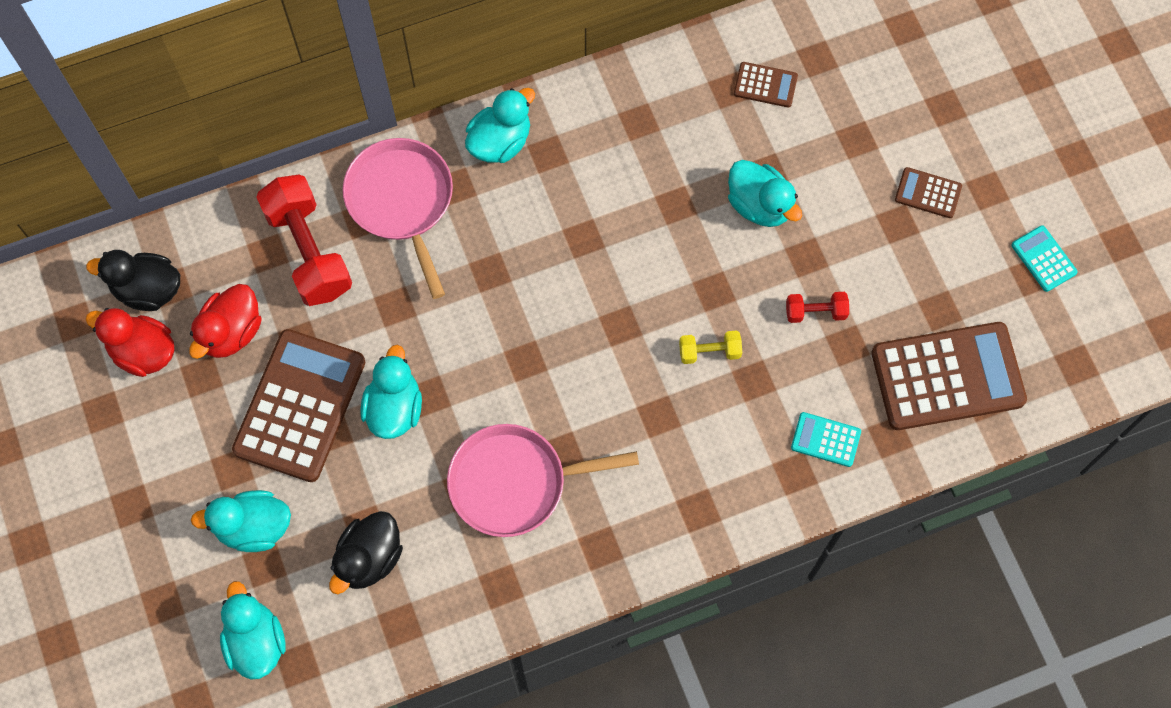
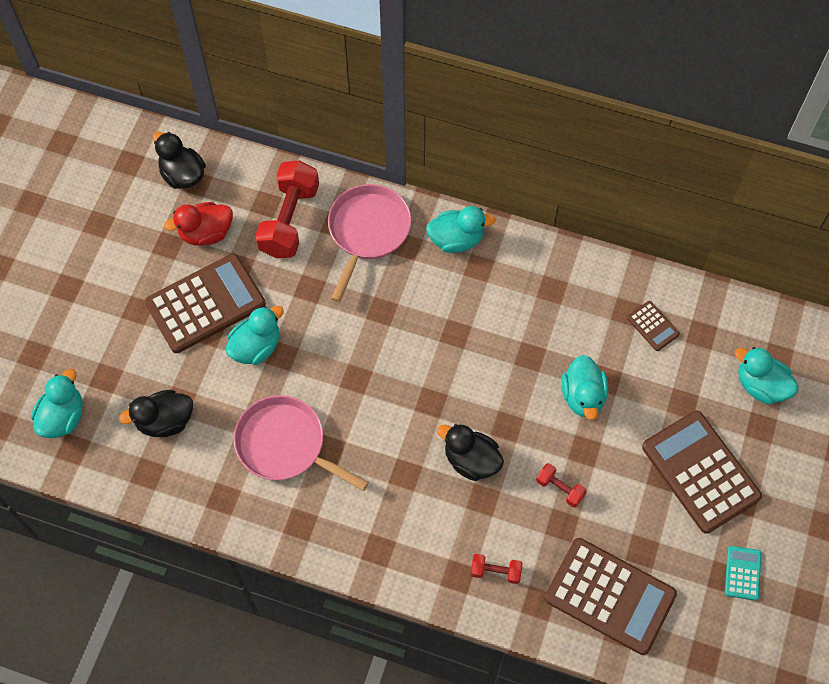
camera: 40 degrees right, 5 degrees down
red duck [86,308,174,377] -> none
turquoise duck [191,490,291,552] -> turquoise duck moved to [734,347,799,404]
yellow dumbbell [679,330,742,364] -> black duck [437,424,504,481]
turquoise calculator [791,412,861,467] -> red dumbbell [470,554,523,584]
brown calculator [895,167,962,218] -> brown calculator [642,411,762,534], size x2.23

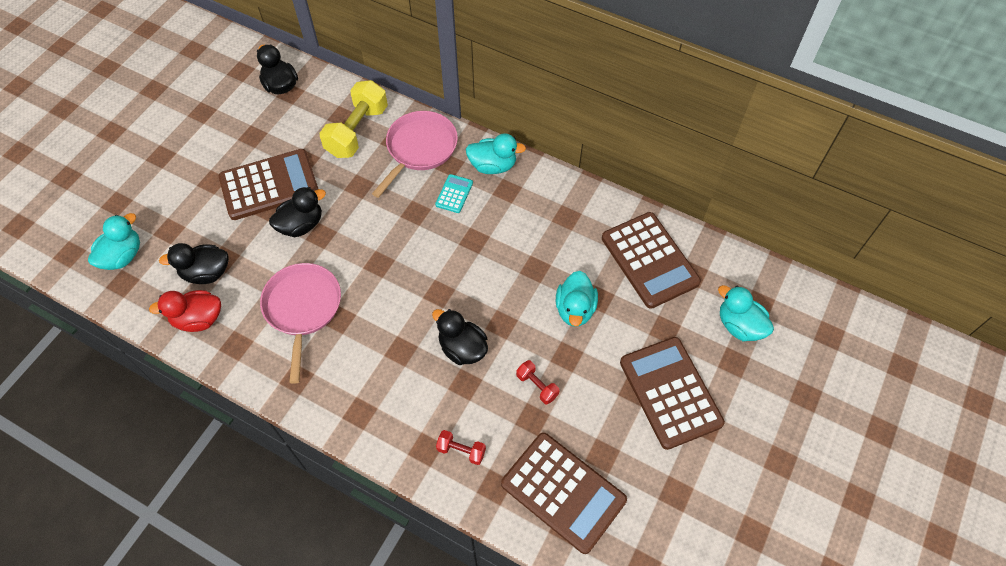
camera: 10 degrees right, 5 degrees down
red duck [164,202,233,245] -> red duck moved to [149,290,221,332]
turquoise duck [226,306,284,365] -> black duck [269,187,326,237]
pink pan [234,395,369,491] -> pink pan turned 45 degrees clockwise [260,263,341,384]
red dumbbell [255,160,319,258] -> yellow dumbbell [320,80,388,158]
brown calculator [627,301,680,351] -> brown calculator [602,212,701,309], size x2.23
turquoise calculator [725,546,761,601] -> turquoise calculator moved to [435,174,473,213]

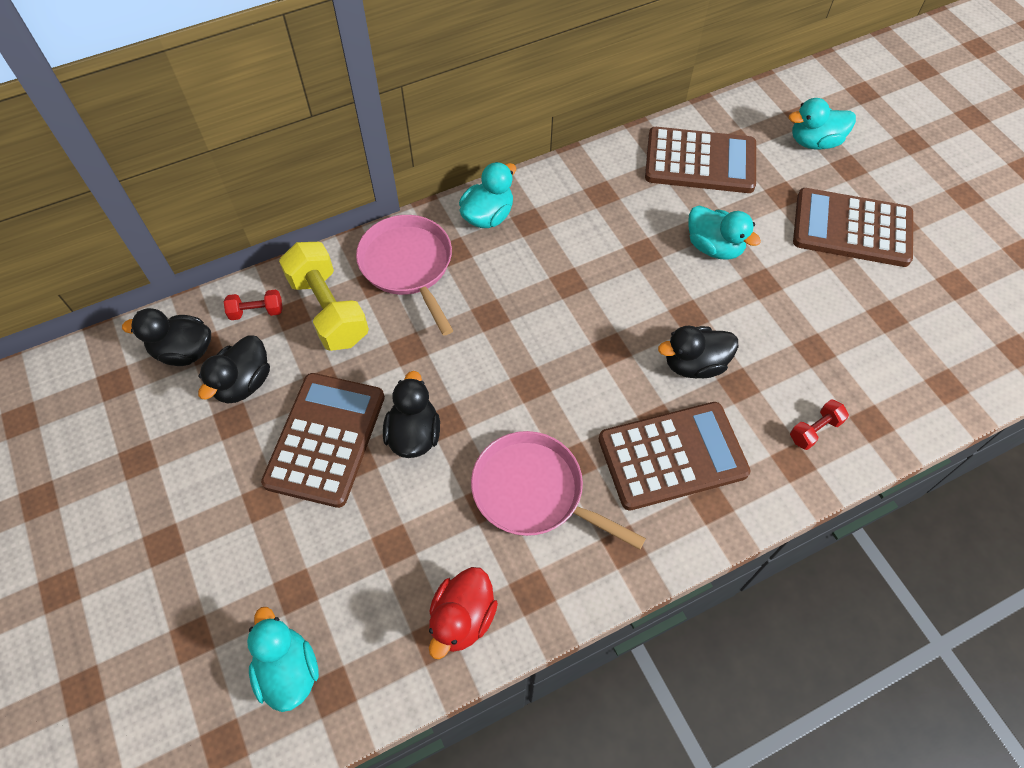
camera: 55 degrees left, 0 degrees up
black duck [159,243,229,284] -> black duck moved to [198,335,270,404]
turquoise calculator [435,174,473,213] -> none
brown calculator [501,432,627,554] -> brown calculator moved to [599,402,751,510]
red dumbbell [516,360,560,405] -> red dumbbell moved to [224,290,283,320]

